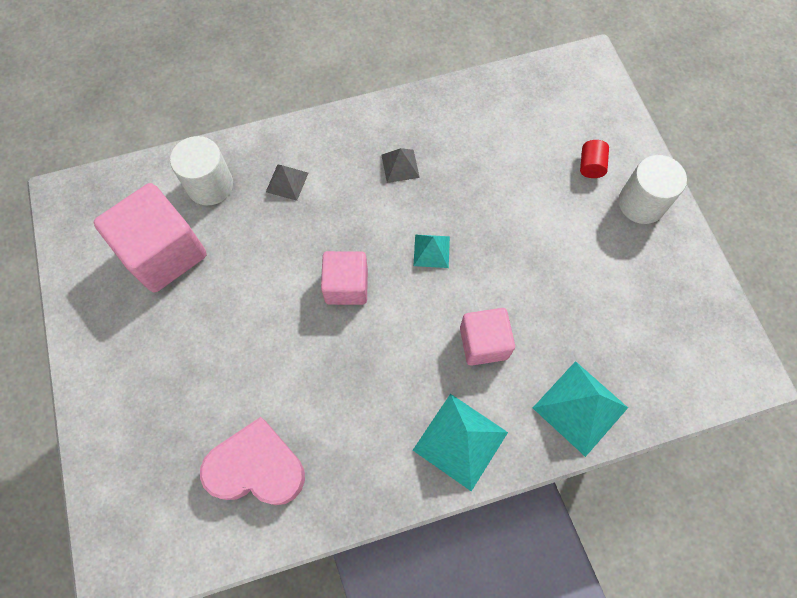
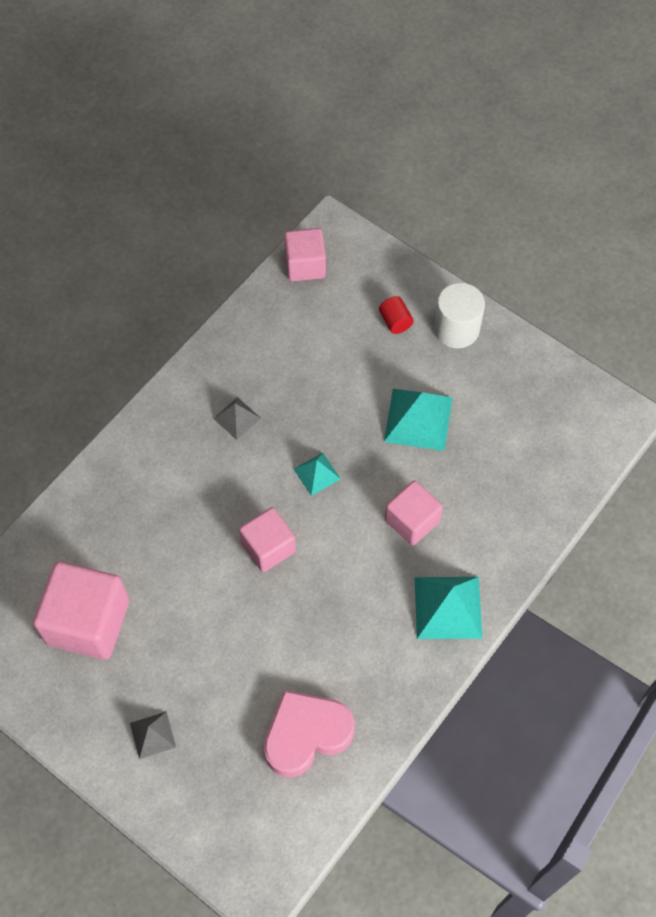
camera: 35 degrees left, 5 degrees down
white cylinder [170,136,233,205] -> none
grey pyramid [266,164,308,201] -> grey pyramid moved to [130,712,176,759]
turquoise pyramid [533,361,628,457] -> turquoise pyramid moved to [384,389,452,451]
none -> pink cube [284,228,326,281]

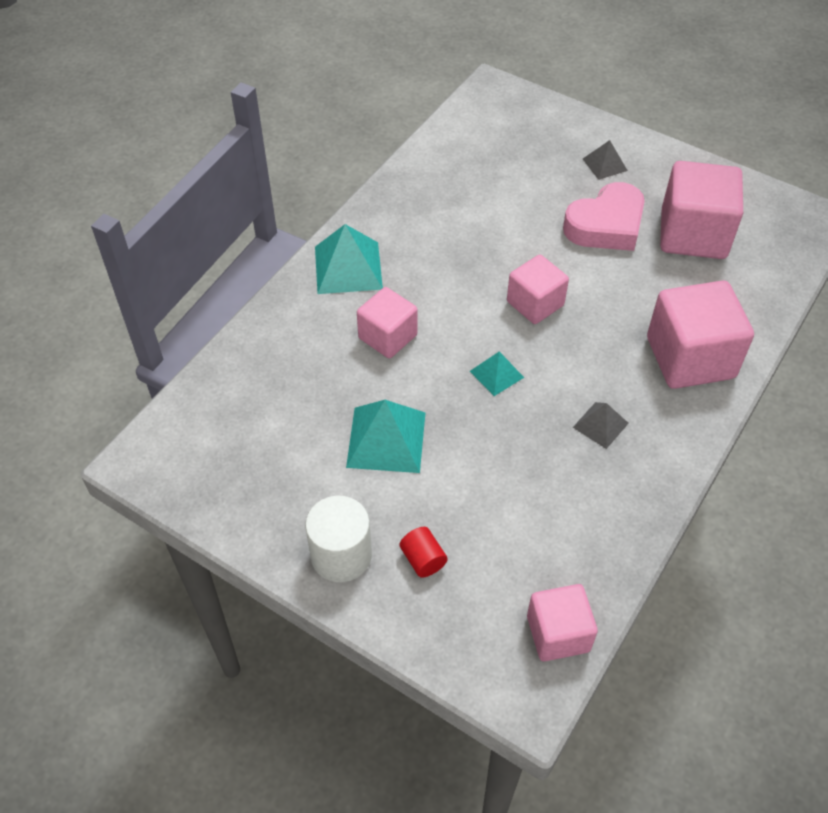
camera: 175 degrees right, 10 degrees down
pink heart [264,690,355,777] -> pink heart moved to [563,182,645,251]
none -> pink cube [647,280,754,389]

